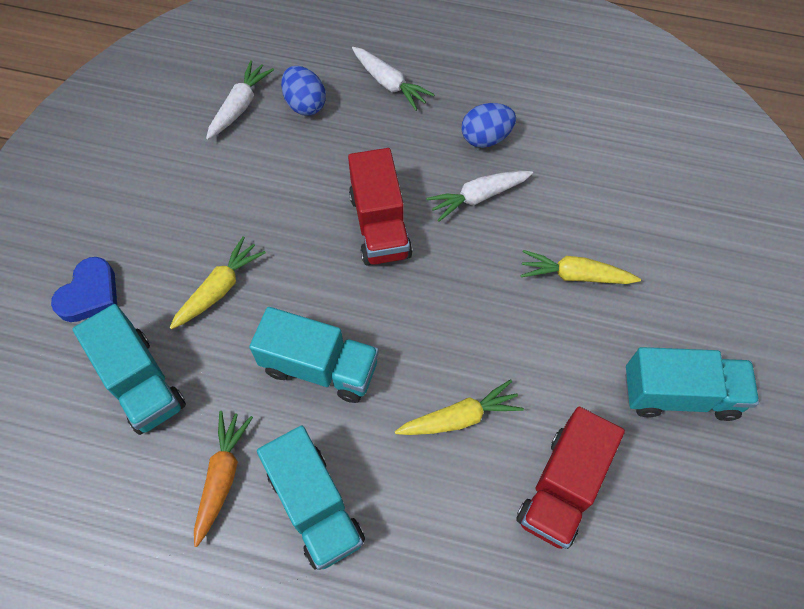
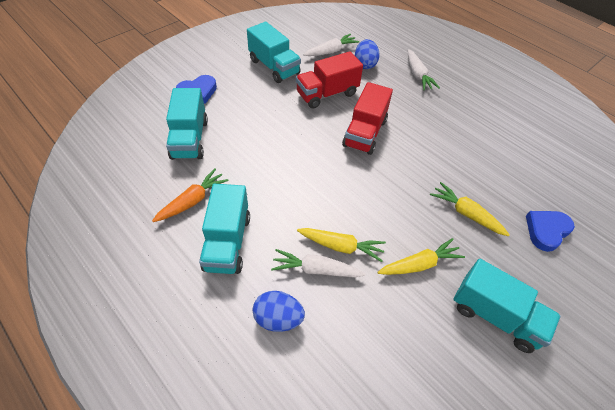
camera: 30 degrees right, 10 degrees down
yellow carrot [169,236,266,329] -> yellow carrot moved to [378,238,465,275]
turquoise truck [249,307,379,403] -> turquoise truck moved to [247,22,301,83]
white carrot [426,171,533,222] -> white carrot moved to [271,249,366,278]
blue egg [461,103,516,148] -> blue egg moved to [253,291,305,332]
red truck [516,407,625,549] -> red truck moved to [296,51,363,108]
none -> blue heart [526,211,575,252]

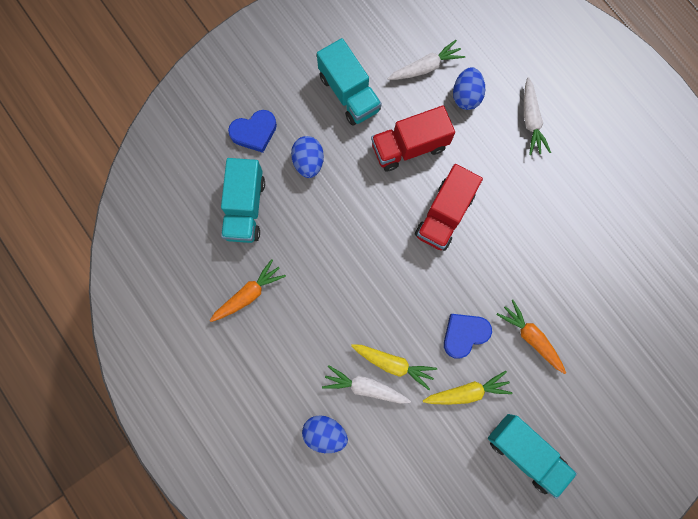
camera: 10 degrees right, 25 degrees up
turquoise truck [199,184,250,274] -> none
yellow carrot [430,182,510,236] -> orange carrot [497,299,566,374]
blue heart [526,211,575,252] -> blue heart moved to [444,314,492,358]
none -> blue egg [291,136,324,178]

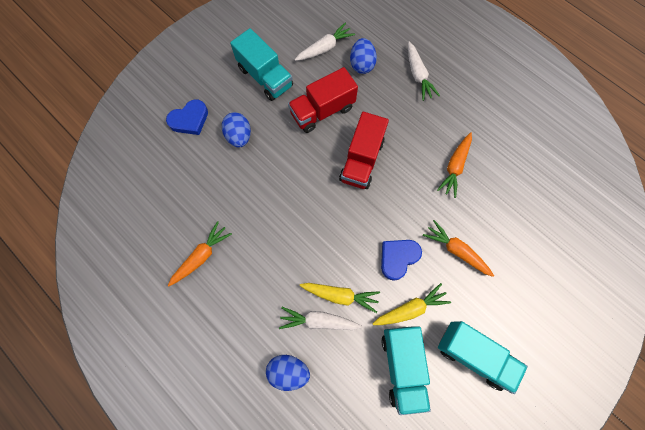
camera: 10 degrees left, 5 degrees down
turquoise truck [221,158,265,243] -> turquoise truck moved to [381,326,431,415]
none -> orange carrot [437,132,472,198]

